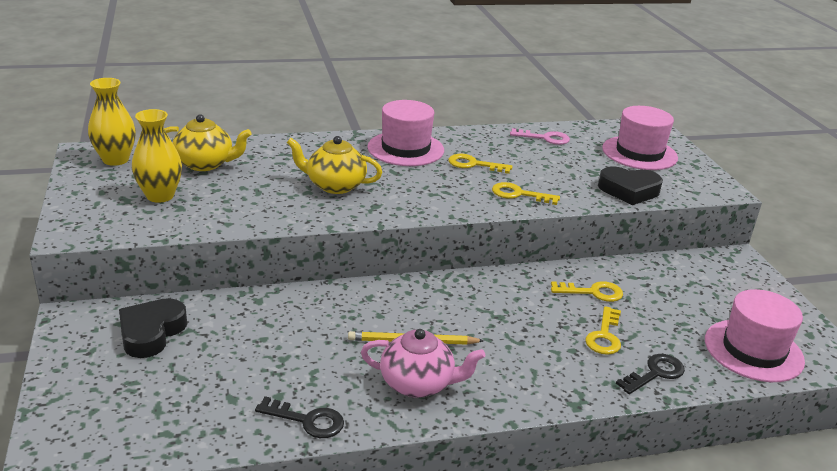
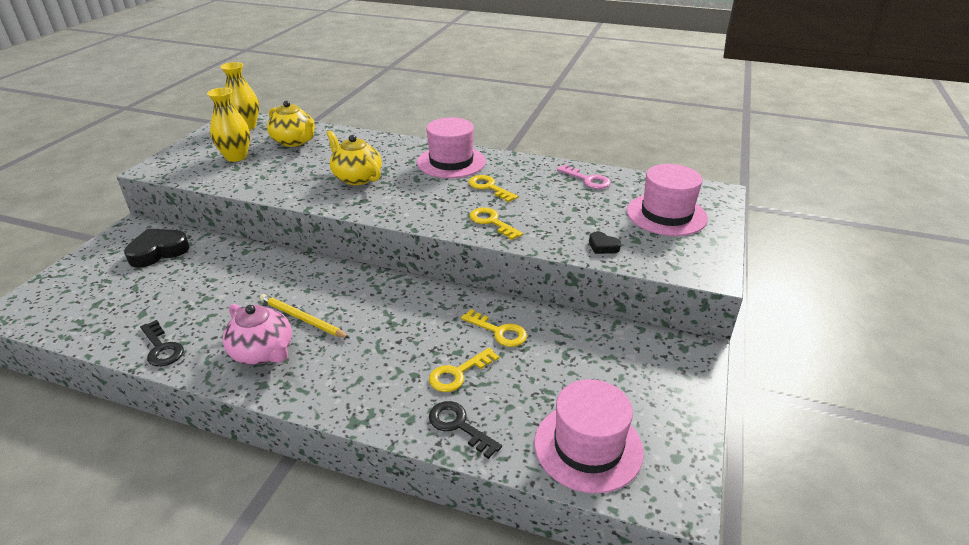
camera: 35 degrees right, 5 degrees up
black heart [598,167,663,205] -> black heart [589,231,621,254], size x0.52
black key [616,354,685,394] -> black key turned 135 degrees counterclockwise [429,401,502,459]

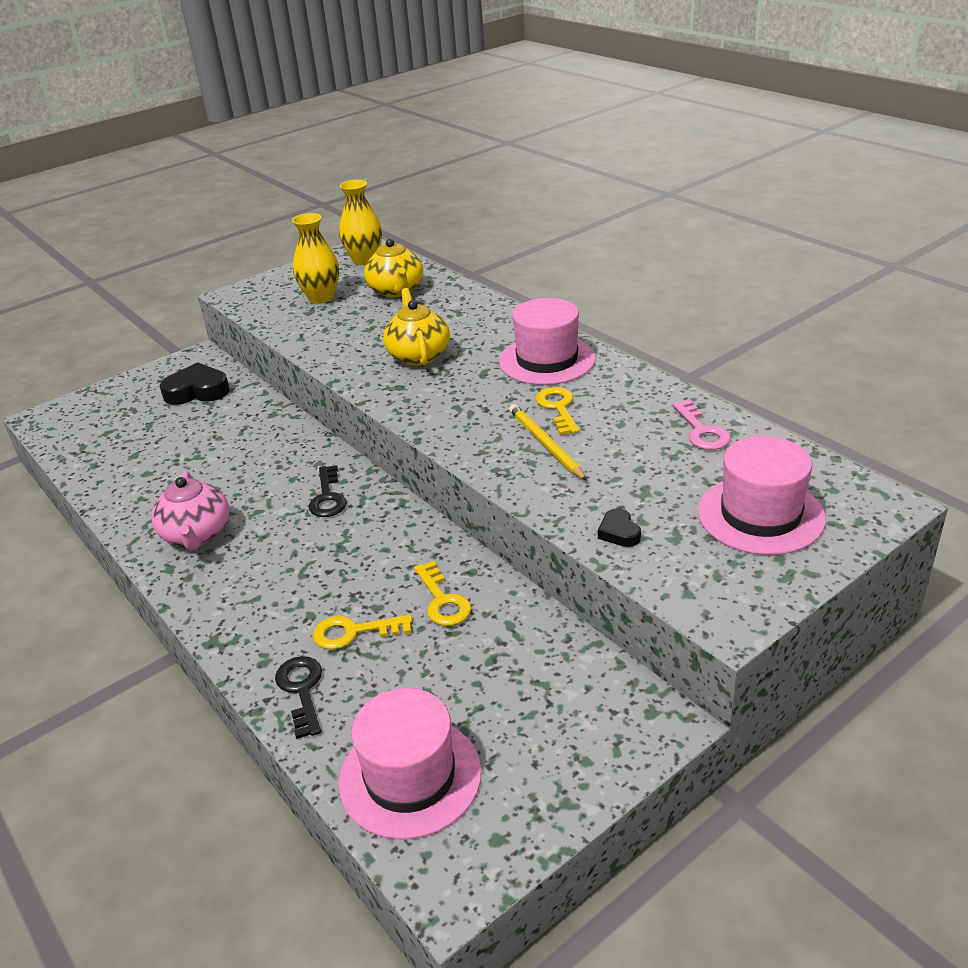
camera: 35 degrees right, 0 degrees up
black key [140,320,184,367] -> black key moved to [309,465,347,517]
yellow pencil [260,294,350,338] -> yellow pencil moved to [509,404,587,481]
yellow key [470,208,523,240] -> none

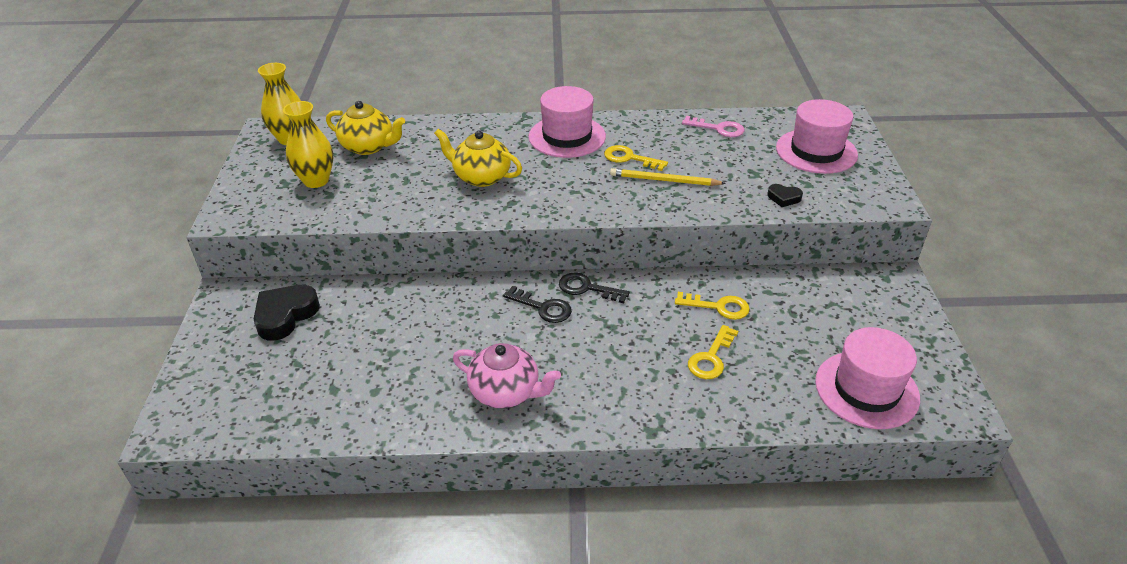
camera: 55 degrees left, 5 degrees up
black key [275,656,322,739] -> black key moved to [559,273,630,303]

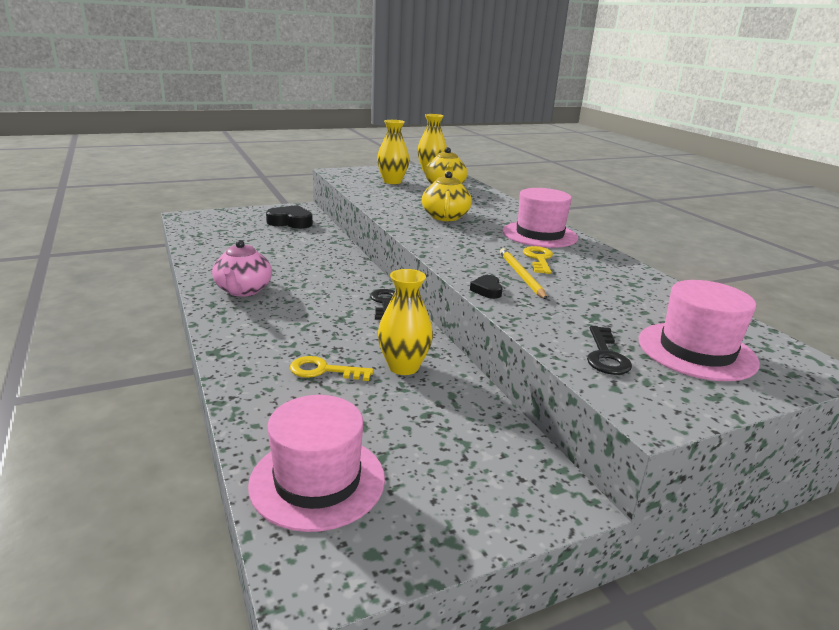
camera: 65 degrees right, 15 degrees down
black key [503,286,572,323] -> black key moved to [587,326,632,375]
yellow key [675,292,750,320] -> yellow vase [378,269,433,375]
pink key [682,116,744,137] -> none
black heart [767,184,803,207] -> black heart moved to [470,275,503,299]

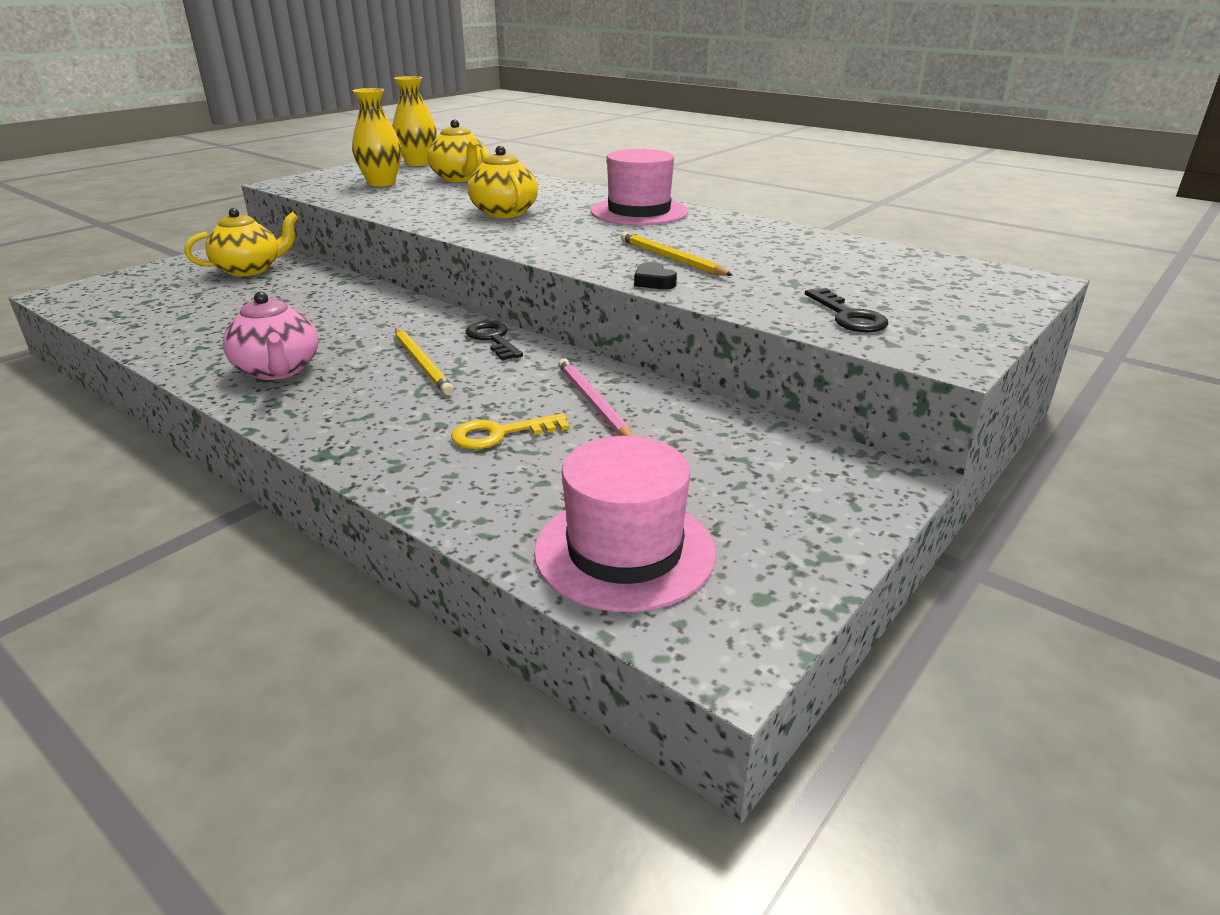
camera: 25 degrees left, 5 degrees up
black heart [266,205,313,229] -> yellow teapot [184,208,299,276]
yellow vase [378,269,433,375] -> pink pencil [558,358,633,436]
yellow key [523,246,553,274] -> none
pink hat [639,280,760,381] -> none
none -> yellow pencil [395,328,454,395]

